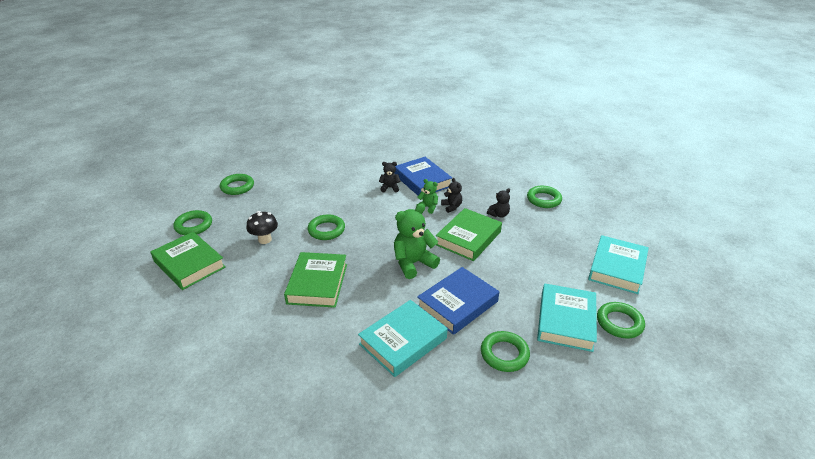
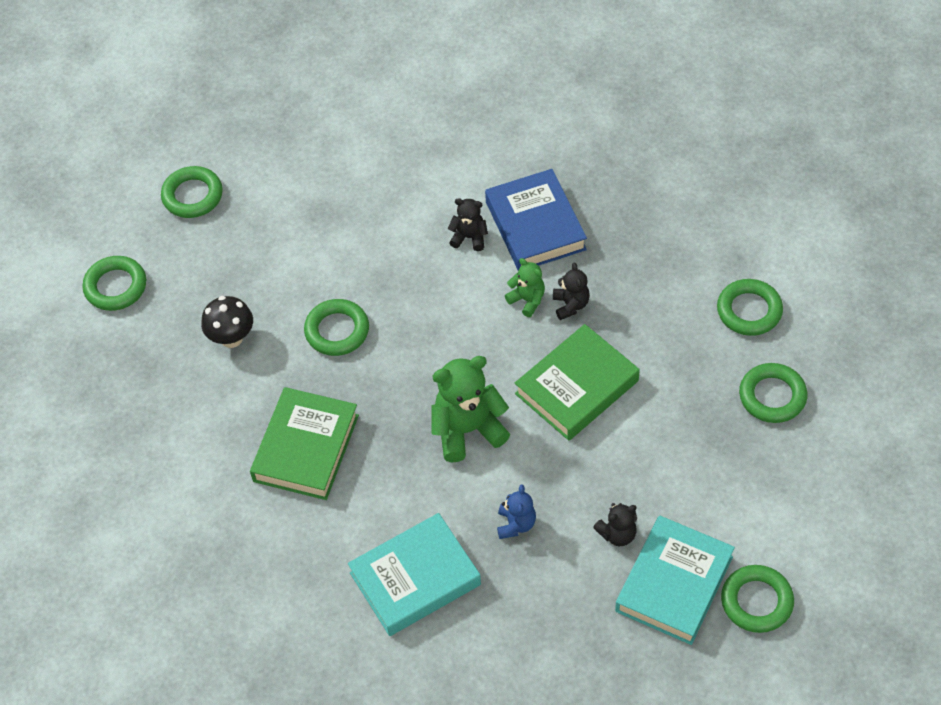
camera: 15 degrees right, 20 degrees up
green book [150,232,225,290] -> none
blue book [417,267,499,335] -> blue teddy bear [497,484,536,539]
green ring [481,331,530,372] -> green ring moved to [739,363,807,423]
black teddy bear [487,188,510,218] -> black teddy bear moved to [593,503,637,546]
turquoise book [588,235,649,294] -> none

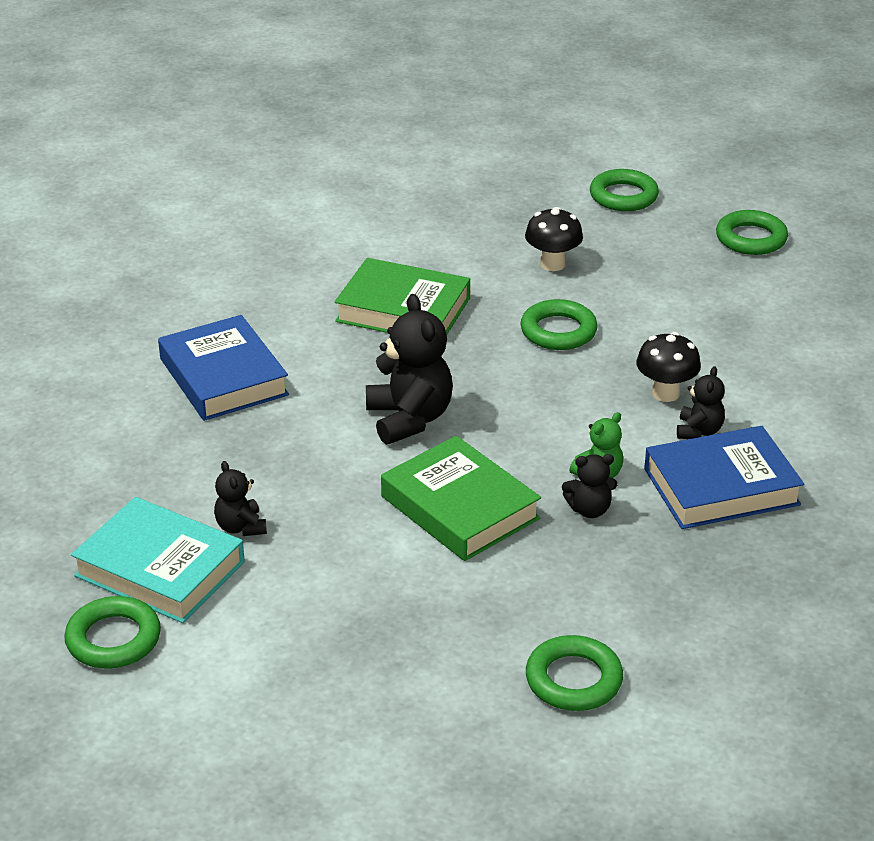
camera: 90 degrees right, 20 degrees down
turquoise book [348,513,481,636] -> blue book [158,315,289,421]
green teddy bear [431,356,510,462] -> black teddy bear [366,294,453,445]
blue teddy bear [497,484,536,539] -> none
green ring [739,363,807,423] -> none
none -> black mushroom [636,332,701,402]

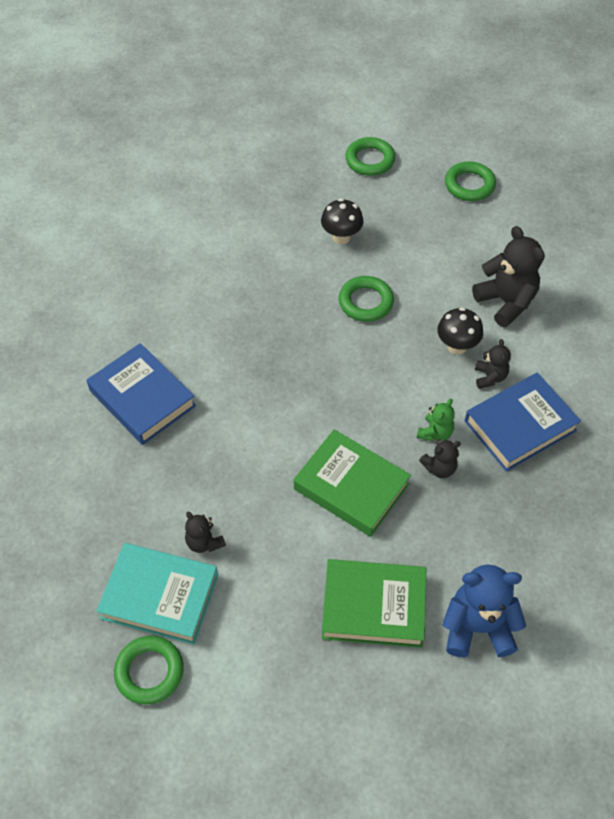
camera: 15 degrees left, 20 degrees up
green book [335,258,470,335] -> green book moved to [322,559,426,648]
black teddy bear [366,294,453,445] -> black teddy bear moved to [472,226,545,328]
green ring [526,635,623,711] -> blue teddy bear [442,565,526,657]

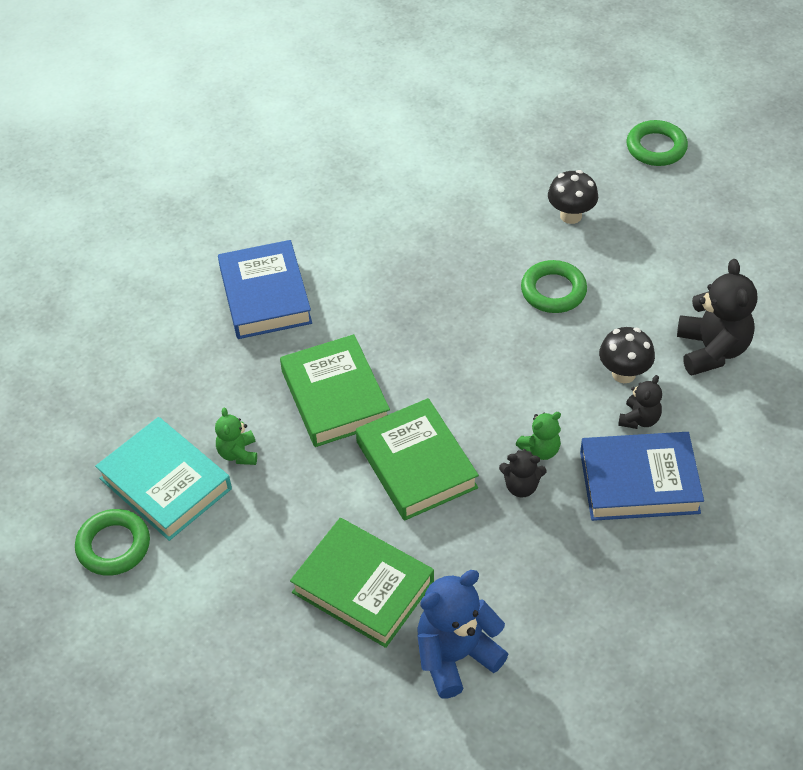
camera: 30 degrees right, 5 degrees down
black teddy bear [185,512,226,553] -> green teddy bear [215,408,257,465]
blue teddy bear [442,565,526,657] -> blue teddy bear turned 60 degrees counterclockwise [417,570,508,699]
green ring [445,161,496,201] -> none
none -> green book [280,334,390,447]

